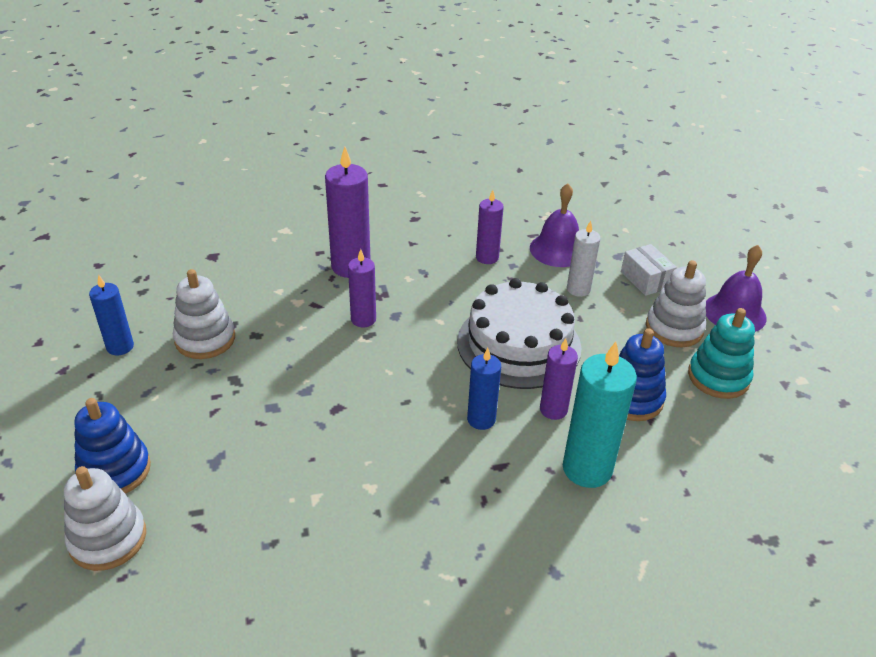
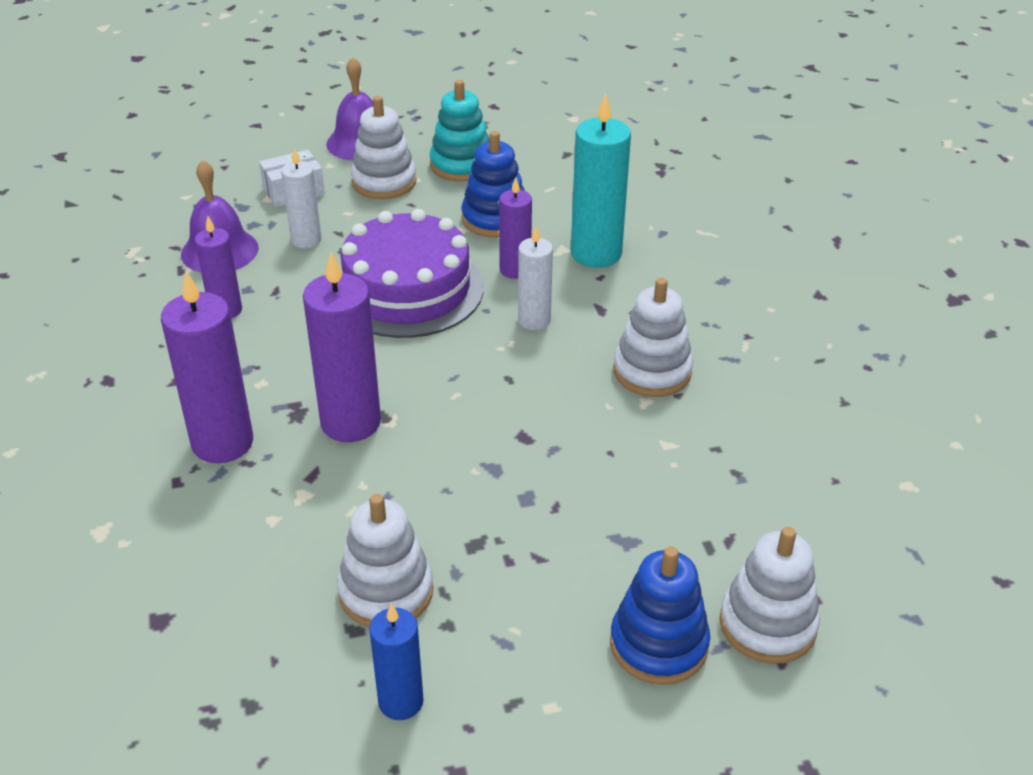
camera: 90 degrees left, 0 degrees up
purple candle [348,249,376,328] -> purple candle [303,252,381,442], size x1.67
white cake [457,278,581,389] -> purple cake [341,209,483,338]
blue candle [467,348,501,430] -> white candle [518,226,553,330]
none -> white stacking toy [613,278,693,397]

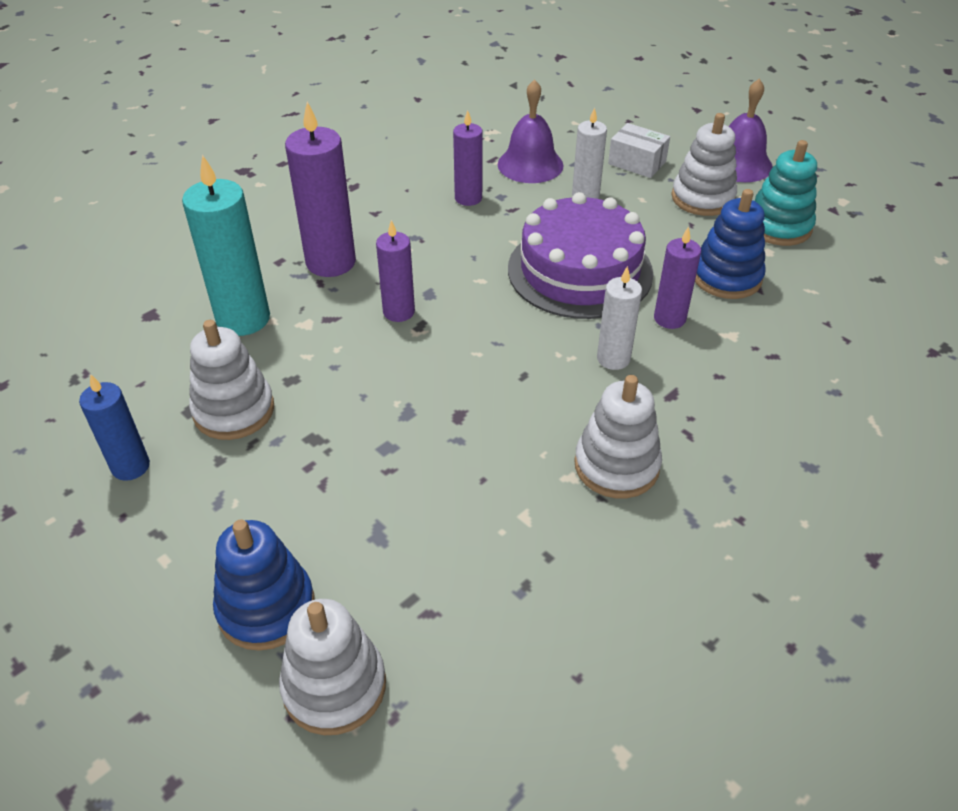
camera: 60 degrees right, 5 degrees up
purple candle [303,252,381,442] -> purple candle [376,220,415,322], size x0.60
turquoise candle [571,93,631,268] -> turquoise candle moved to [182,155,270,336]

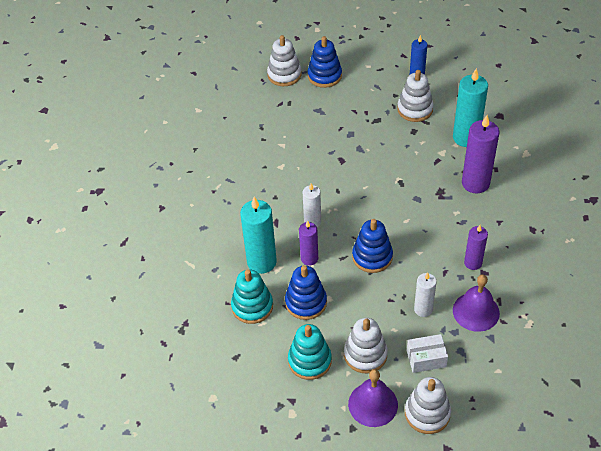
camera: 140 degrees right, 5 degrees up
purple candle [376,220,415,322] -> none
purple cake [508,192,653,319] -> blue stacking toy [352,219,393,273]
white stacking toy [574,375,662,498] -> white stacking toy moved to [405,377,451,434]
none -> turquoise stacking toy [231,269,273,324]
none -> turquoise candle [240,196,277,274]

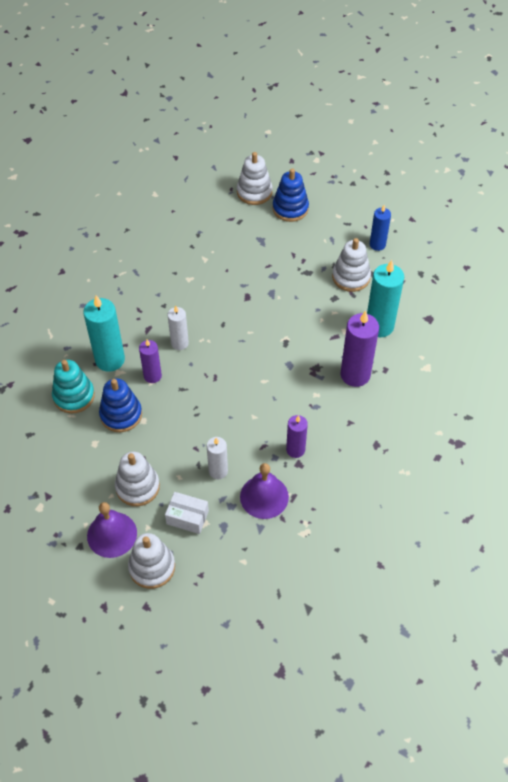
camera: 25 degrees right, 5 degrees up
turquoise stacking toy [288,324,332,380] -> none
blue stacking toy [352,219,393,273] -> none

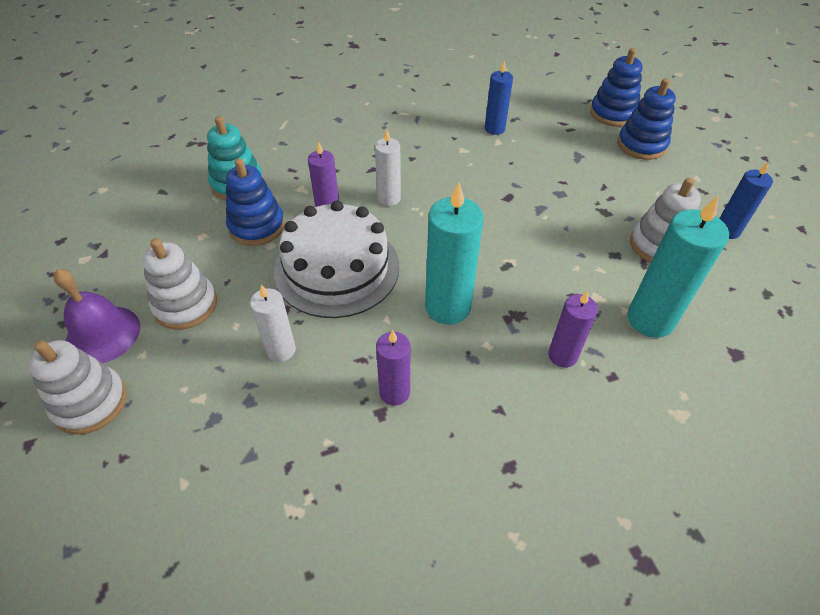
camera: 40 degrees right, 5 degrees down
turquoise candle [83,295,125,372] -> turquoise candle moved to [425,182,483,325]
white box [165,492,209,534] -> none
white stacking toy [237,152,272,205] -> blue stacking toy [590,48,642,127]
purple bell [240,463,289,519] -> none
purple candle [341,311,379,387] -> purple candle [548,291,598,368], size x0.60
none -> white cake [274,201,399,318]
none -> blue candle [485,61,513,135]

